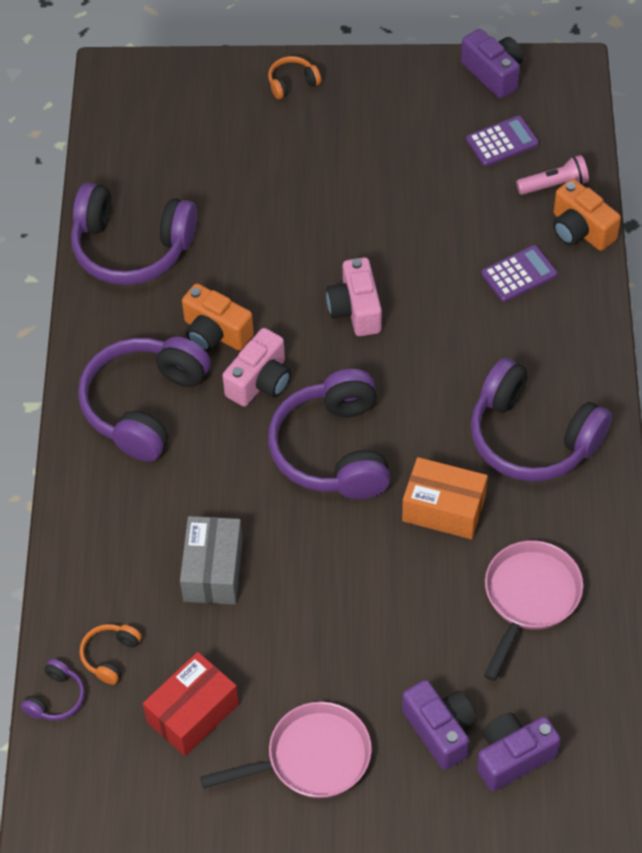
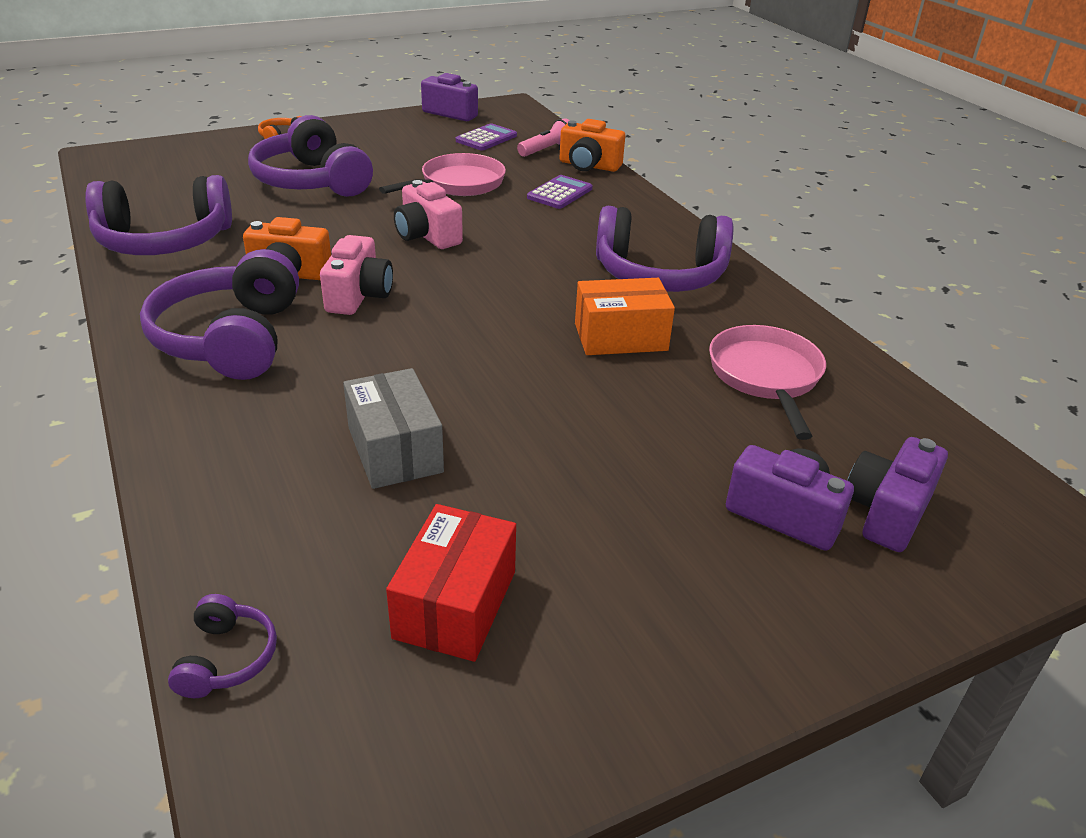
camera: 30 degrees left, 20 degrees down
orange headphones [80,624,142,685] -> none
pink pan [200,702,372,798] -> pink pan moved to [379,153,506,196]
purple headphones [268,369,390,499] -> purple headphones moved to [248,115,373,197]

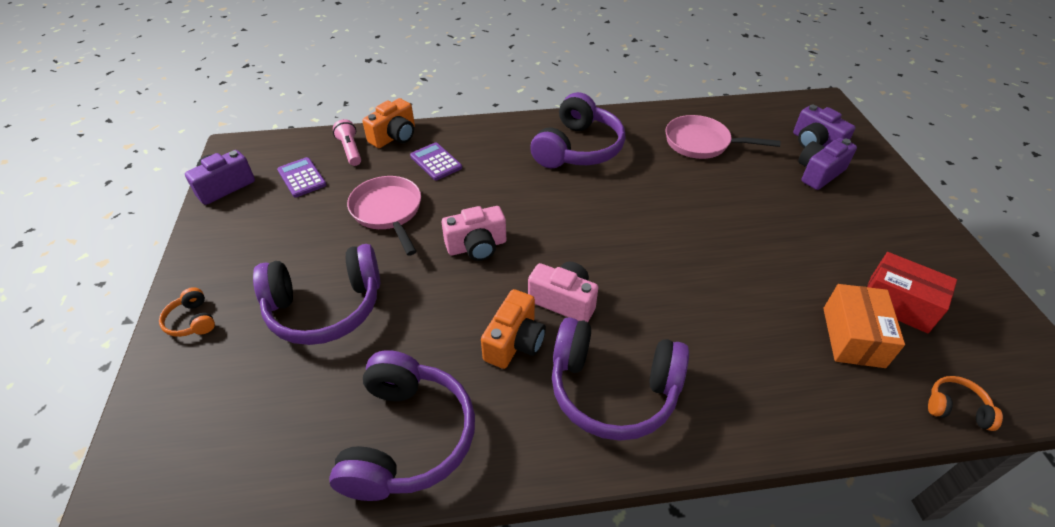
camera: 70 degrees left, 10 degrees up
purple headphones [168,594,277,698] -> orange headphones [928,376,1003,431]
grey box [343,368,444,489] -> none
orange box [575,278,675,355] -> orange box moved to [823,284,905,368]

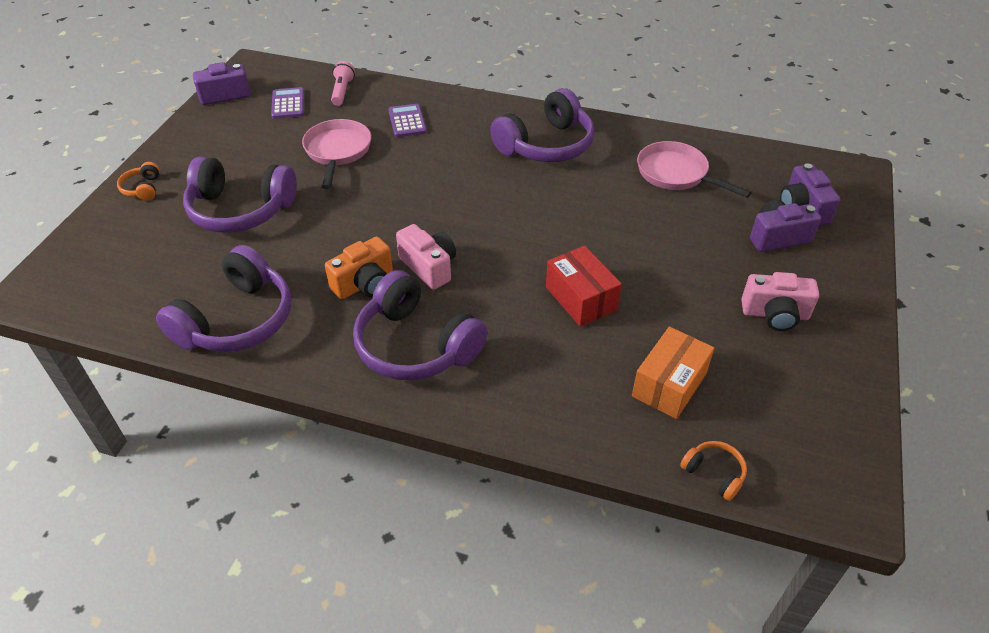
camera: 25 degrees right, 0 degrees up
orange camera [362,98,415,148] -> none
pink camera [441,206,506,261] -> pink camera moved to [741,272,819,331]
red box [867,252,957,333] -> red box moved to [546,246,622,327]

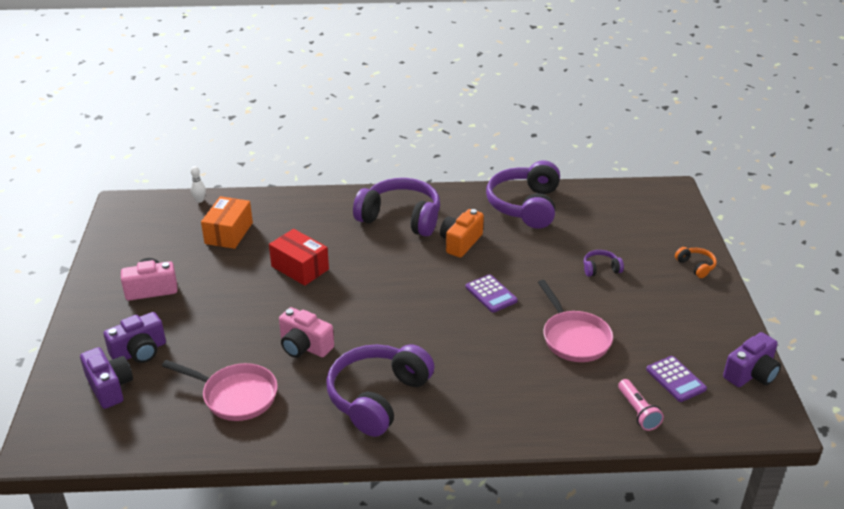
camera: 160 degrees right, 10 degrees down
purple headphones [183,156,297,233] -> purple headphones [584,250,624,277], size x0.43
purple calculator [388,104,427,137] -> purple calculator moved to [466,274,518,313]
pink camera [396,224,456,290] -> pink camera moved to [279,307,334,358]
orange headphones [680,441,747,501] -> white bowling pin [191,166,206,203]

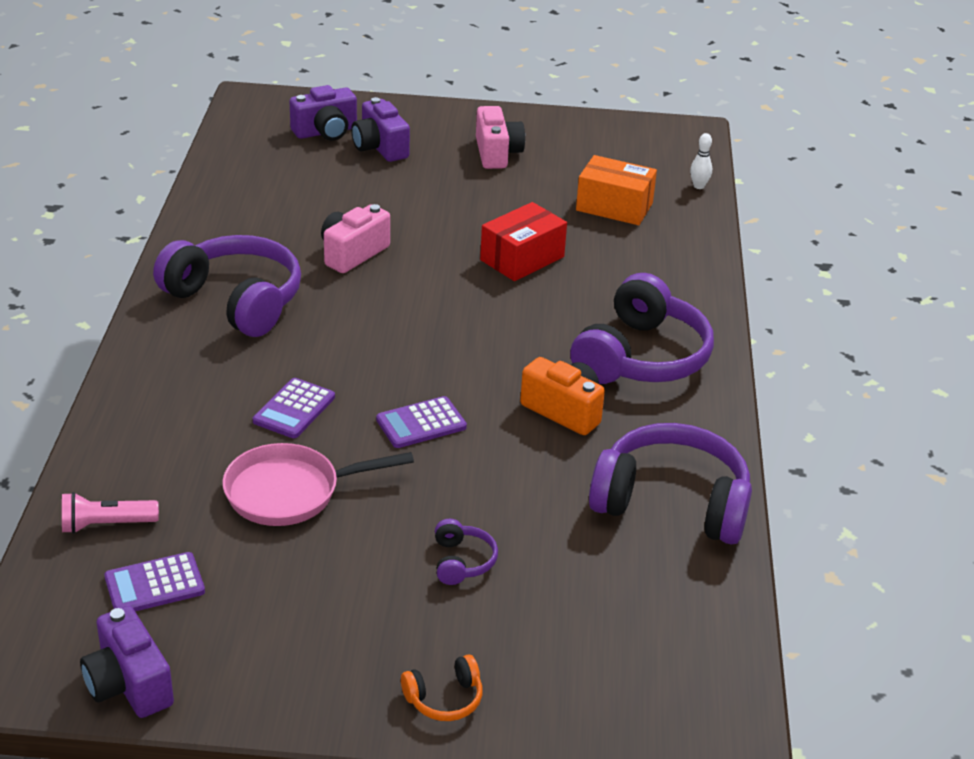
camera: 95 degrees right, 0 degrees up
pink pan [162,360,278,421] -> none
none -> purple calculator [253,378,335,438]

